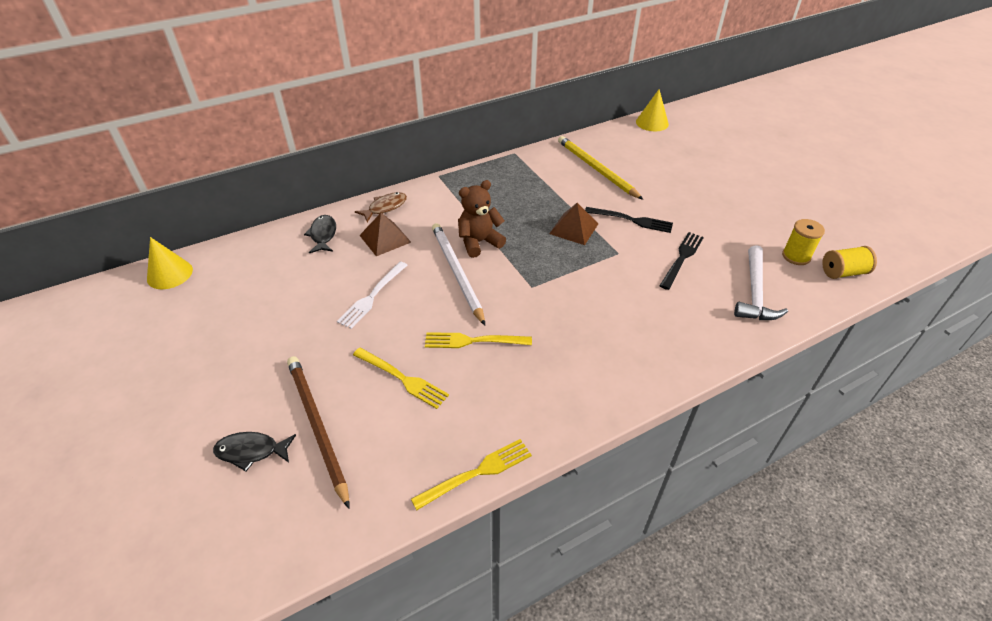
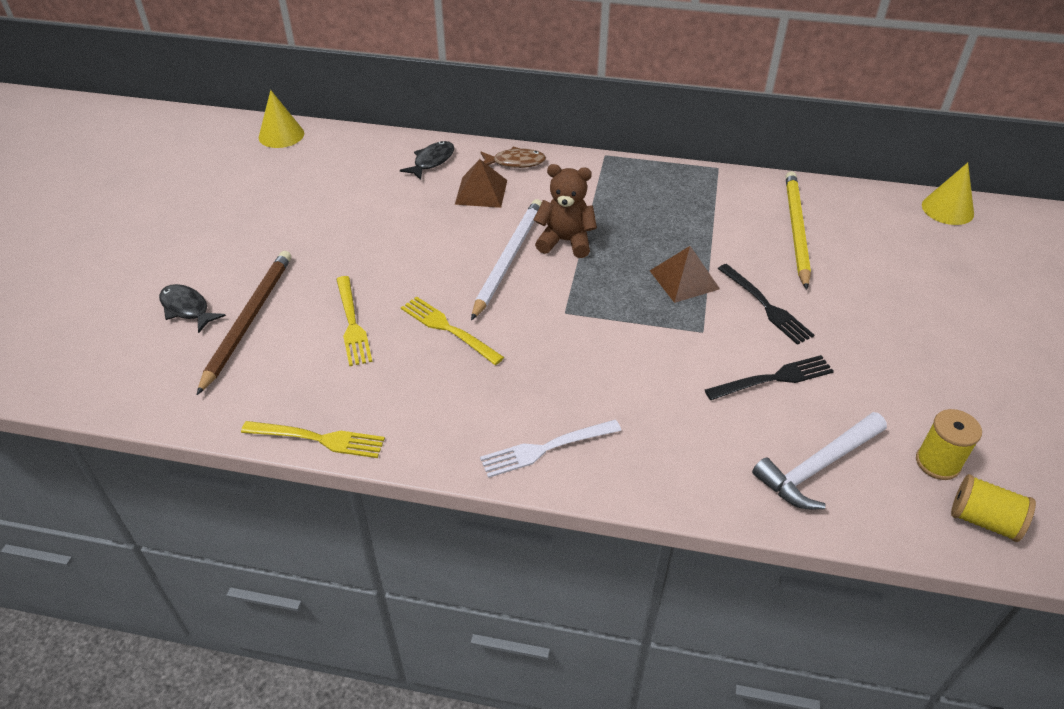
camera: 40 degrees right, 0 degrees up
white fork [337,261,408,329] -> white fork moved to [480,420,621,478]

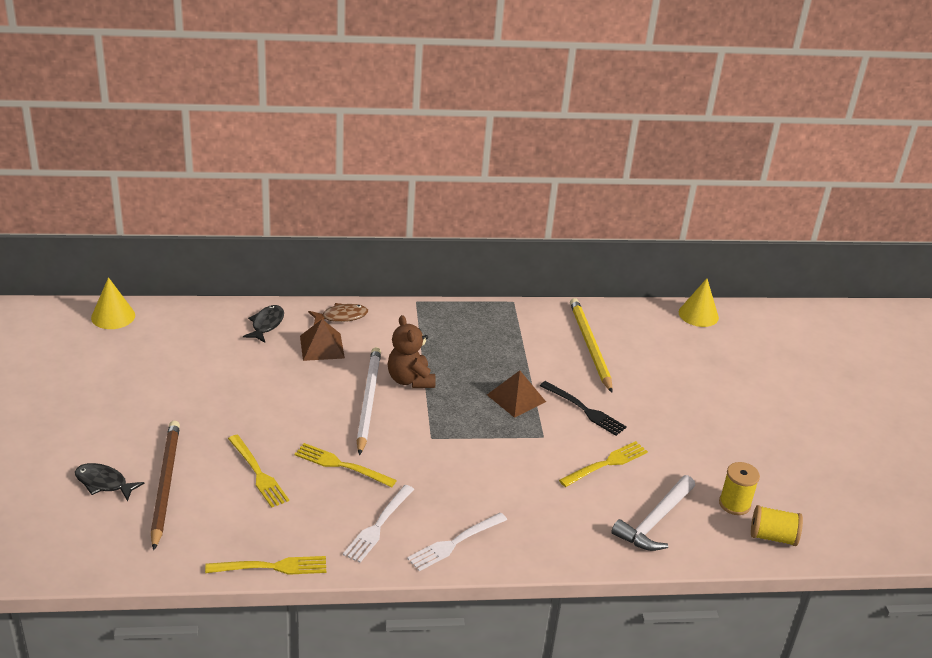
camera: 20 degrees left, 10 degrees down
brown teddy bear [534,164,597,258] -> brown teddy bear turned 105 degrees counterclockwise [388,315,436,388]
black fork [705,355,834,400] -> yellow fork [559,441,648,487]
none -> white fork [343,485,414,563]

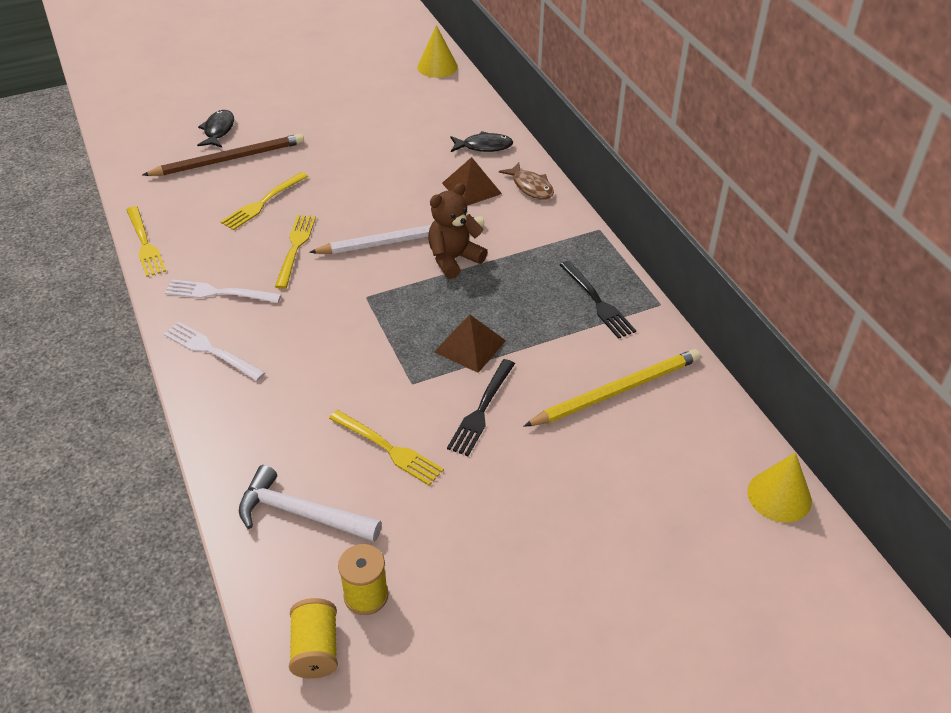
camera: 75 degrees right, 10 degrees up
none -> black fork [560,261,636,339]

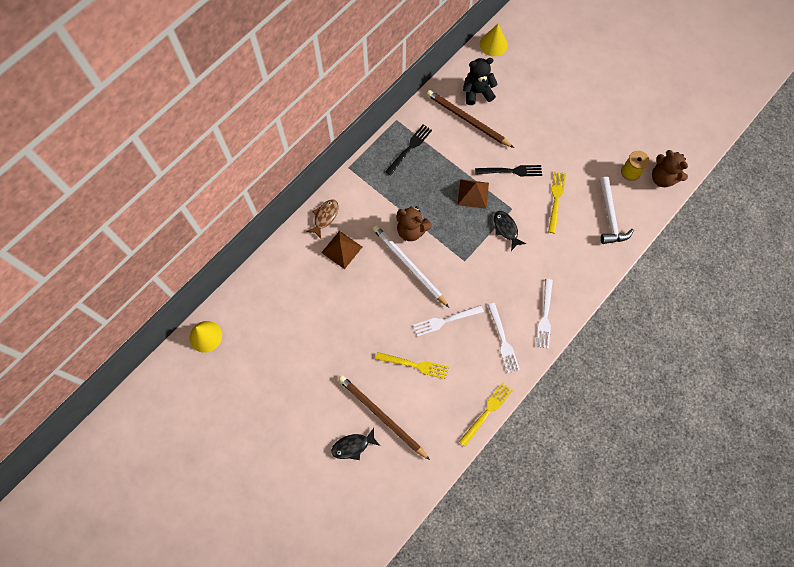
camera: 115 degrees left, 25 degrees up
yellow fork [275,215,316,289] -> white fork [413,305,484,337]
yellow spool [289,598,338,679] -> brown teddy bear [652,150,688,187]
black fish [450,131,513,152] -> black fish moved to [494,211,527,251]
yellow pencil [523,349,701,427] -> brown pencil [427,90,514,148]
none -> black teddy bear [463,58,498,105]

